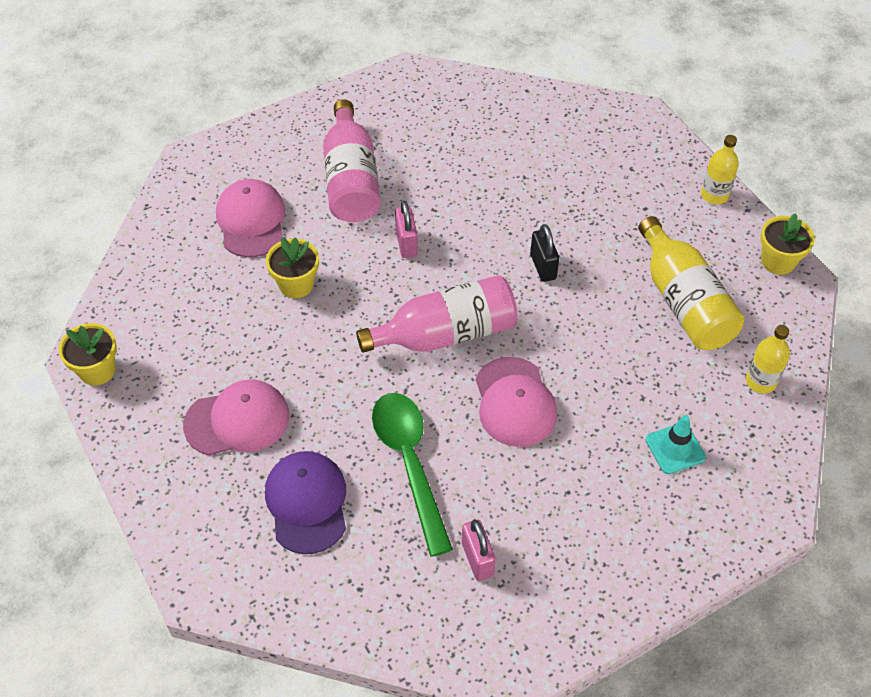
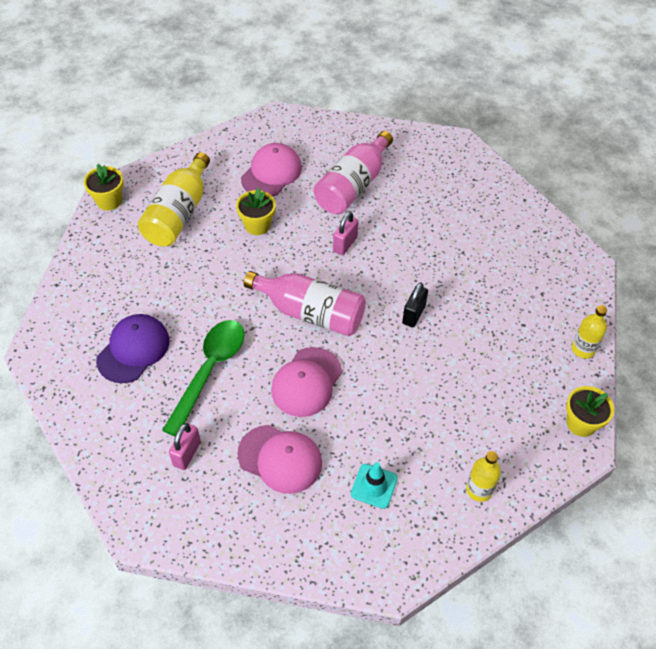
camera: 40 degrees right, 0 degrees up
pink cap [183,379,289,455] -> pink cap moved to [237,425,322,494]
yellow bottle [638,216,744,350] -> yellow bottle moved to [138,152,210,246]

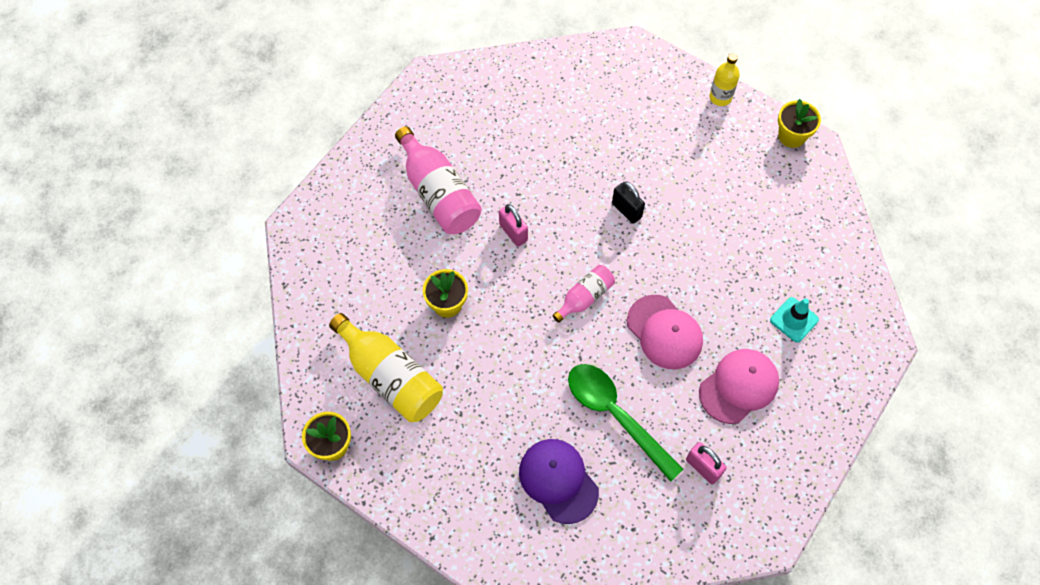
camera: 65 degrees left, 10 degrees up
pink cap [241,143,302,197] -> none
pink bottle [244,271,366,336] -> pink bottle [552,265,615,323], size x0.56
yellow bottle [466,451,501,502] -> none

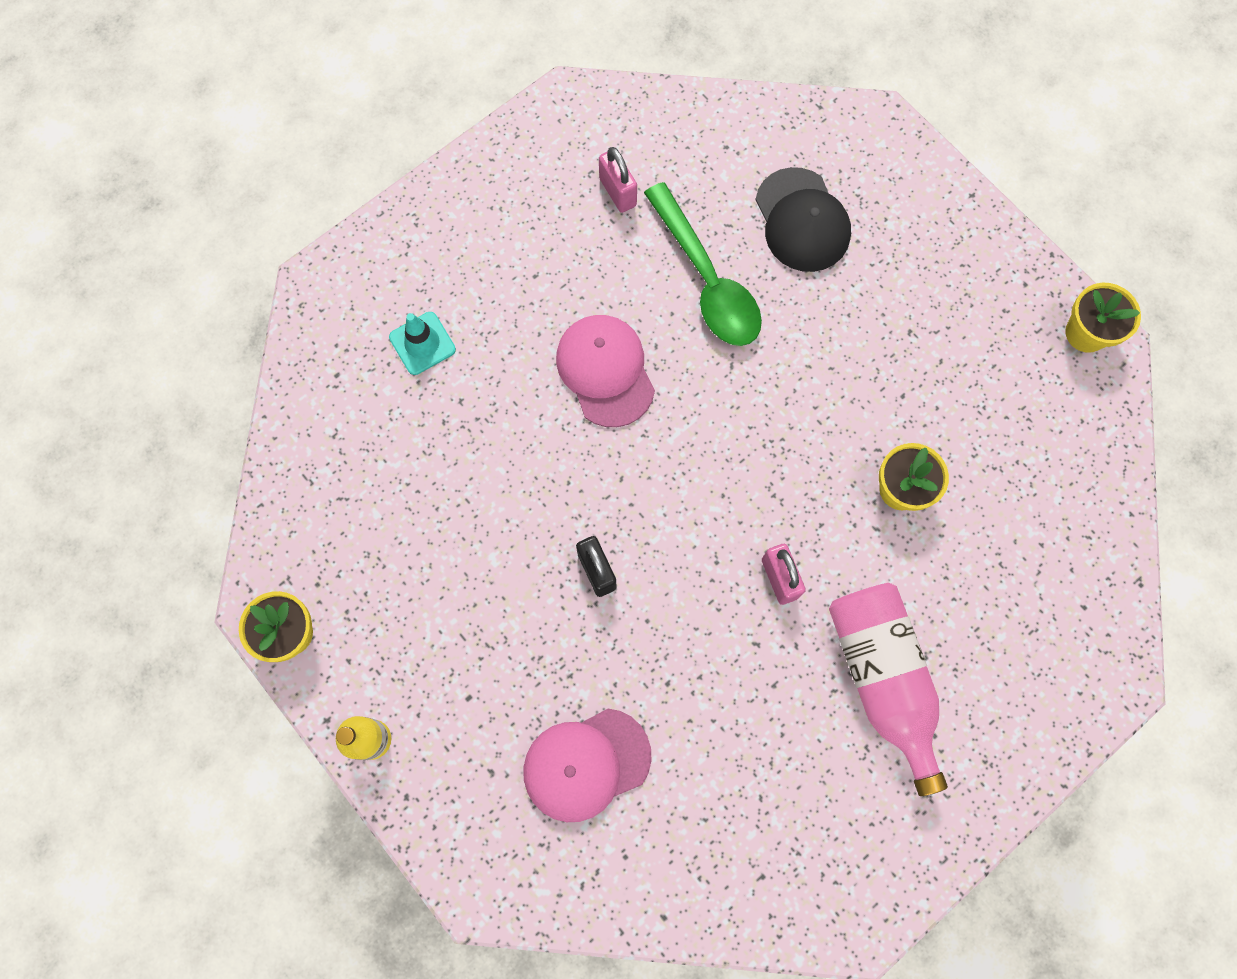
camera: 165 degrees left, 10 degrees up
yellow bottle [329,313,443,422] -> none
purple cap [519,439,599,524] -> black cap [755,167,851,272]
pink bottle [552,265,615,323] -> none
pink cap [699,349,779,424] -> pink cap moved to [523,709,651,822]

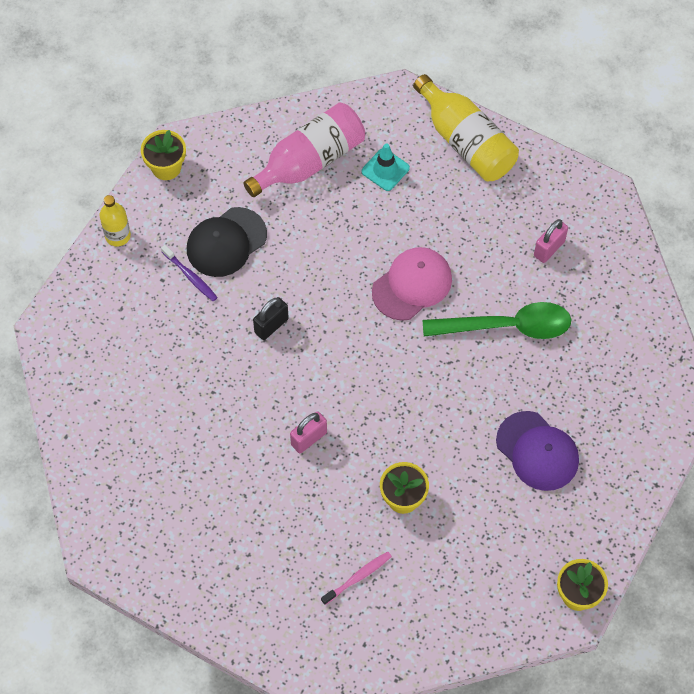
camera: 70 degrees right, 10 degrees down
pink cap [523,709,651,822] -> none
green spoon [644,182,762,346] -> green spoon turned 135 degrees counterclockwise [423,302,571,339]
black cap [755,167,851,272] -> black cap moved to [187,207,267,277]
pink bottle [829,583,948,796] -> pink bottle moved to [243,103,365,197]
none -> purple toothbrush [161,245,218,301]
none -> pink toothbrush [321,552,392,605]
none -> yellow bottle [413,74,519,181]
none -> purple cap [496,411,579,491]

